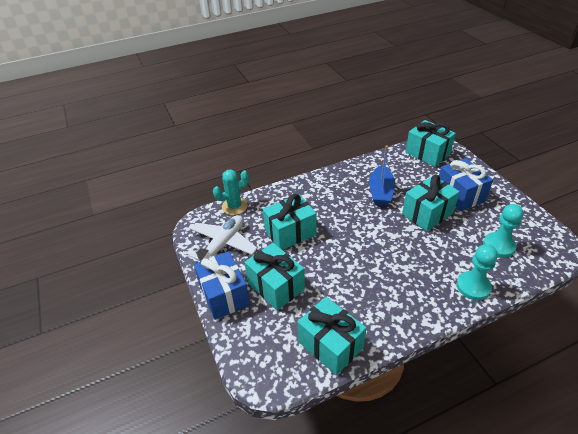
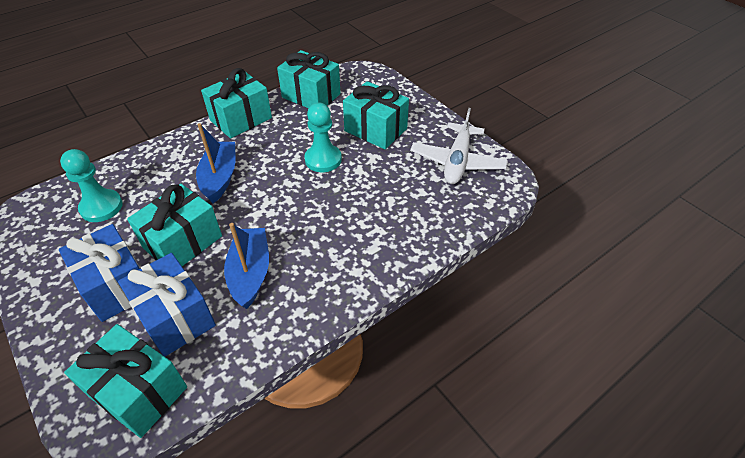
camera: 165 degrees right, 5 degrees up
blue gift [194,251,250,320] -> blue gift moved to [118,253,216,357]
turquoise cactus [213,169,249,215] -> none
turquoise gift [263,194,316,250] -> turquoise gift moved to [201,68,272,138]
turquoise pawn [456,244,498,300] -> turquoise pawn moved to [305,103,342,172]
none -> blue boat [196,123,236,203]

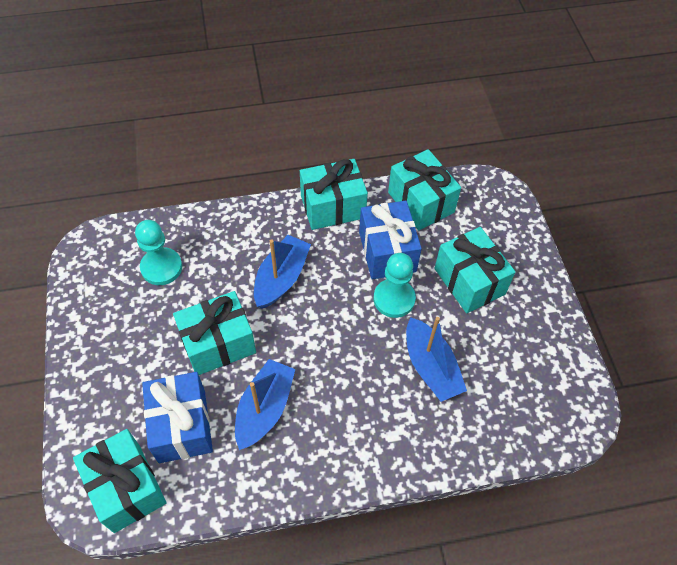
camera: 25 degrees right, 10 degrees up
blue gift [59,224,140,322] -> blue gift moved to [359,201,422,279]
white plane [410,108,508,184] -> none
none -> blue boat [406,317,467,402]

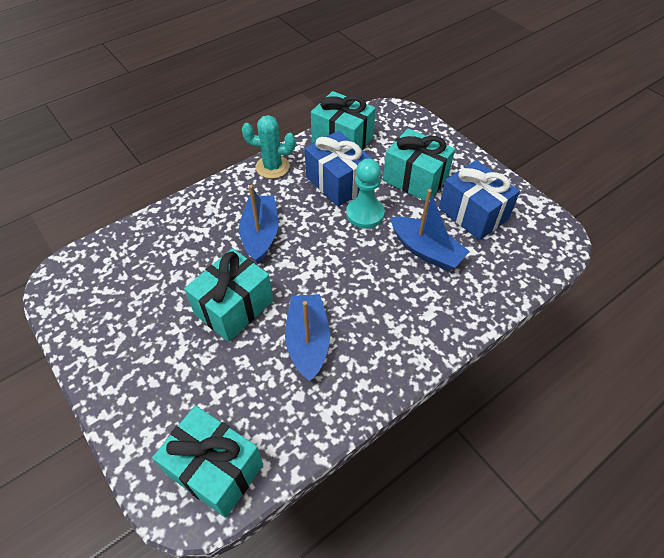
camera: 25 degrees left, 5 degrees down
turquoise pawn [135,220,182,285] -> none
blue gift [142,372,213,463] -> blue gift moved to [439,160,520,240]
turquoise gift [300,159,368,230] -> turquoise cactus [242,115,296,179]

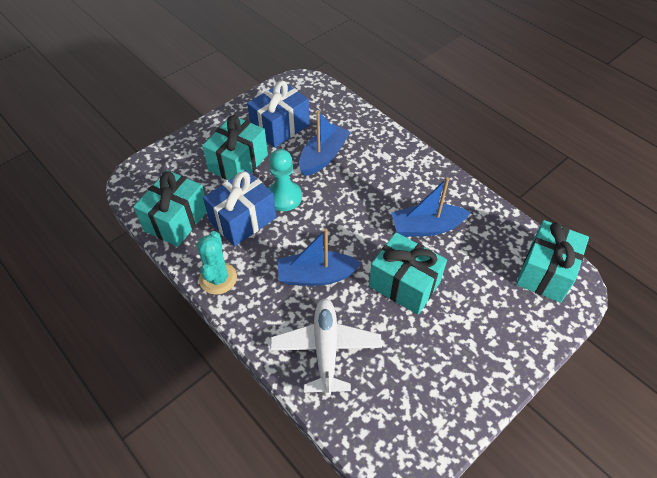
camera: 95 degrees left, 0 degrees up
none -> white plane [270,299,382,398]

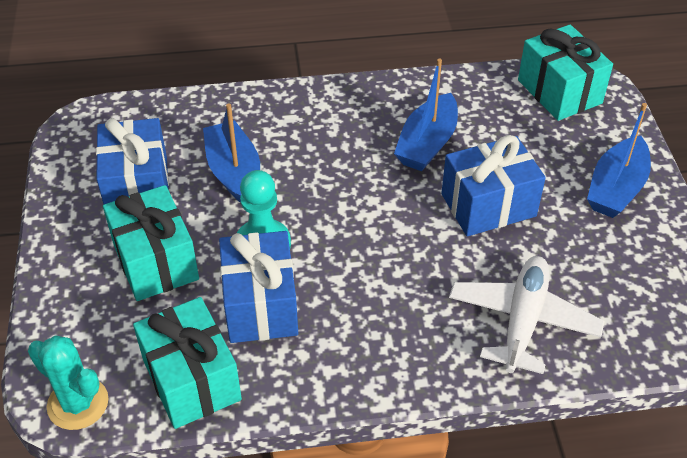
camera: 55 degrees left, 5 degrees down
turquoise cactus [197,231,237,295] -> turquoise cactus moved to [28,335,108,430]
white plane [270,299,382,398] -> white plane turned 75 degrees clockwise [449,256,604,374]
blue boat [278,229,362,286] -> blue boat moved to [587,103,651,218]
turquoise gift [369,232,447,315] -> blue gift [441,135,546,236]

